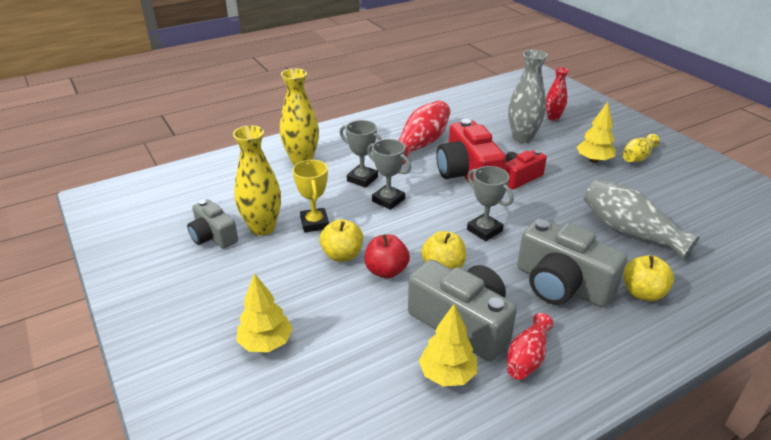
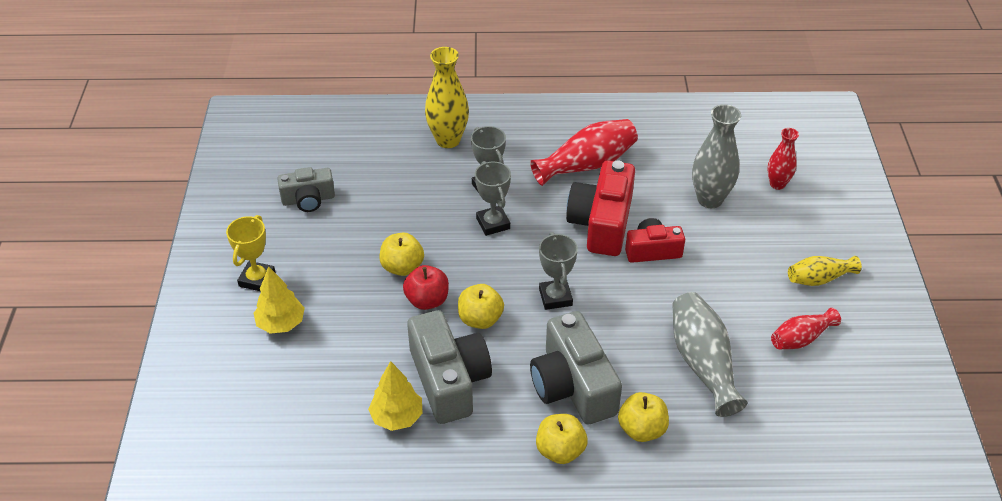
camera: 30 degrees right, 10 degrees up
grey camera [187,199,238,249] -> grey camera turned 90 degrees counterclockwise [277,167,335,212]
yellow vase [233,125,281,236] -> none
yellow trophy [293,160,329,233] -> yellow trophy moved to [226,215,275,291]
red vase [507,313,553,380] -> red vase moved to [771,308,841,349]
yellow tree [577,102,616,163] -> none
none -> yellow apple [536,414,588,464]

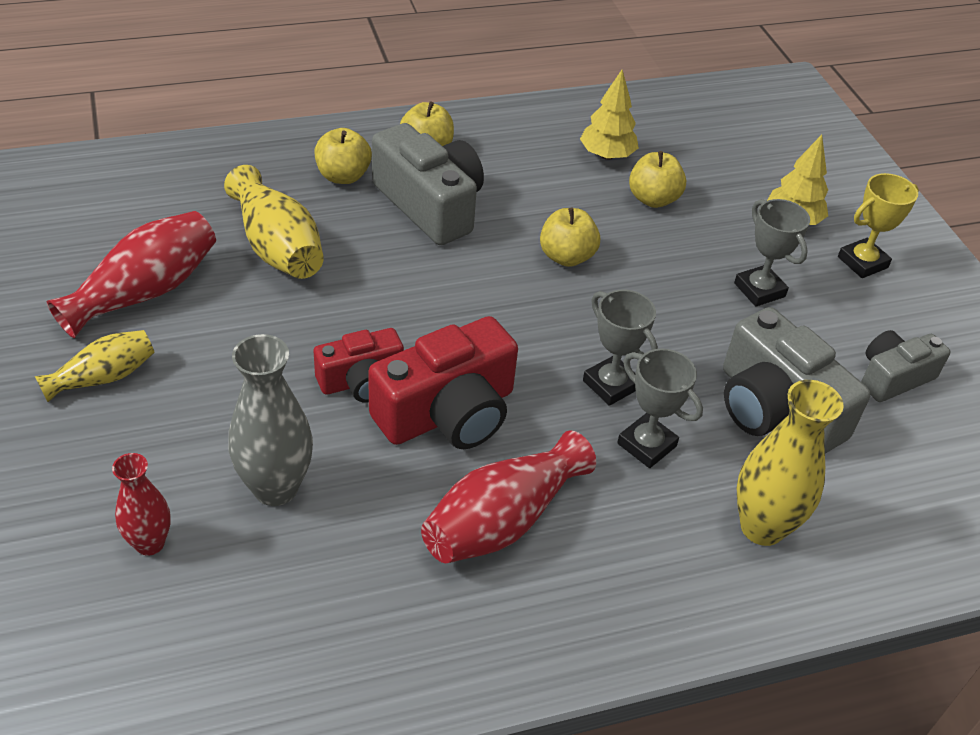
camera: 160 degrees right, 0 degrees up
yellow trophy [226,215,275,291] -> yellow trophy turned 60 degrees clockwise [838,173,919,278]
yellow apple [379,232,424,276] -> yellow apple moved to [629,151,686,208]
red apple [403,265,449,310] -> none
grey camera [407,310,492,424] -> grey camera moved to [723,307,871,454]
grey trophy [539,232,578,310] -> grey trophy moved to [734,199,810,307]
red camera [566,161,635,256] -> red camera turned 60 degrees clockwise [368,316,518,449]
grey vase [672,292,747,417] -> yellow vase [224,165,324,279]
red vase [771,308,841,349] -> red vase [47,211,216,338], size x1.63

